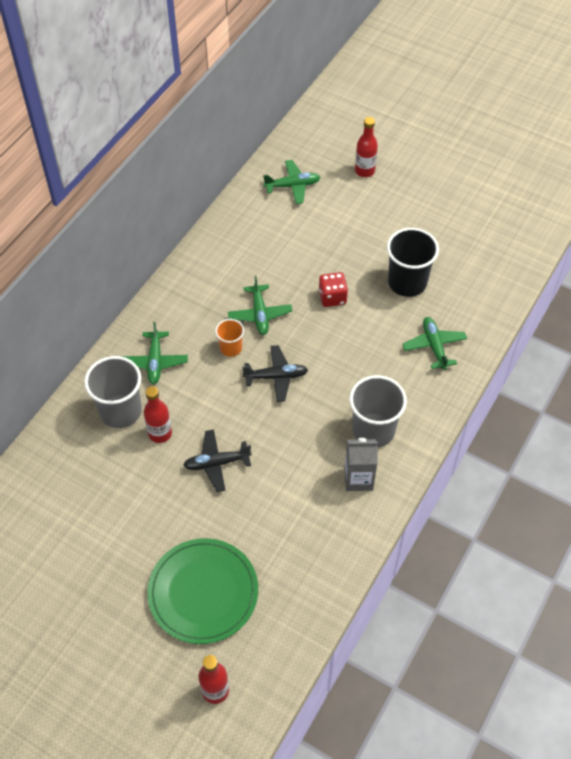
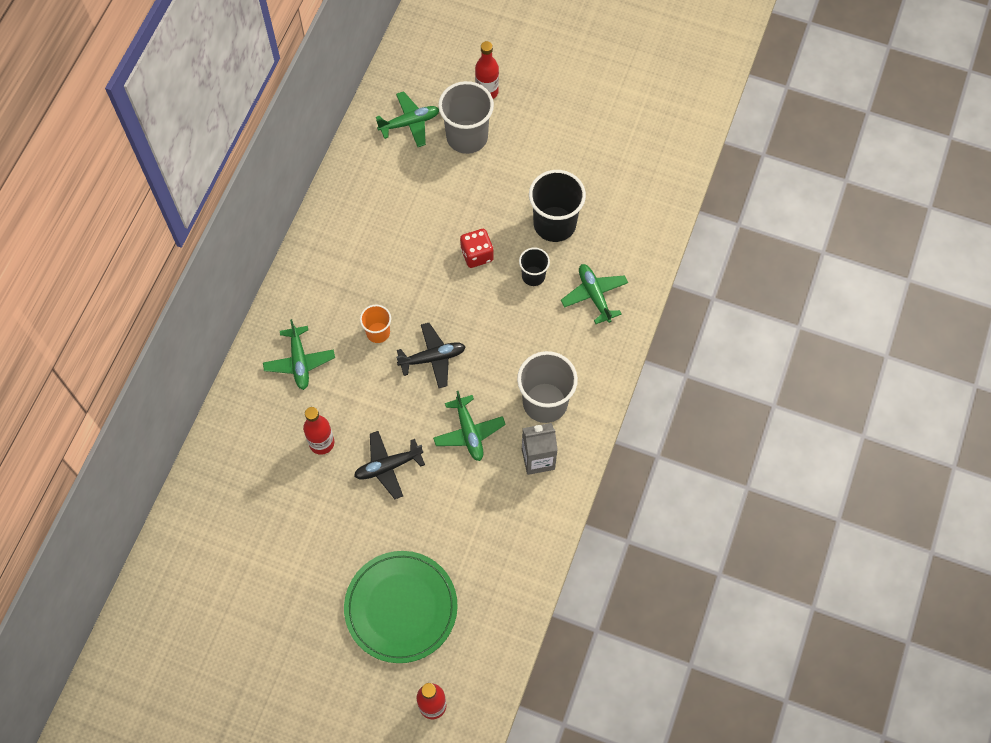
camera: 10 degrees left, 10 degrees up
grey cup [84,356,142,428] -> grey cup moved to [438,81,494,154]
green plane [228,276,292,335] -> green plane moved to [433,391,506,461]
none -> black cup [519,248,550,286]

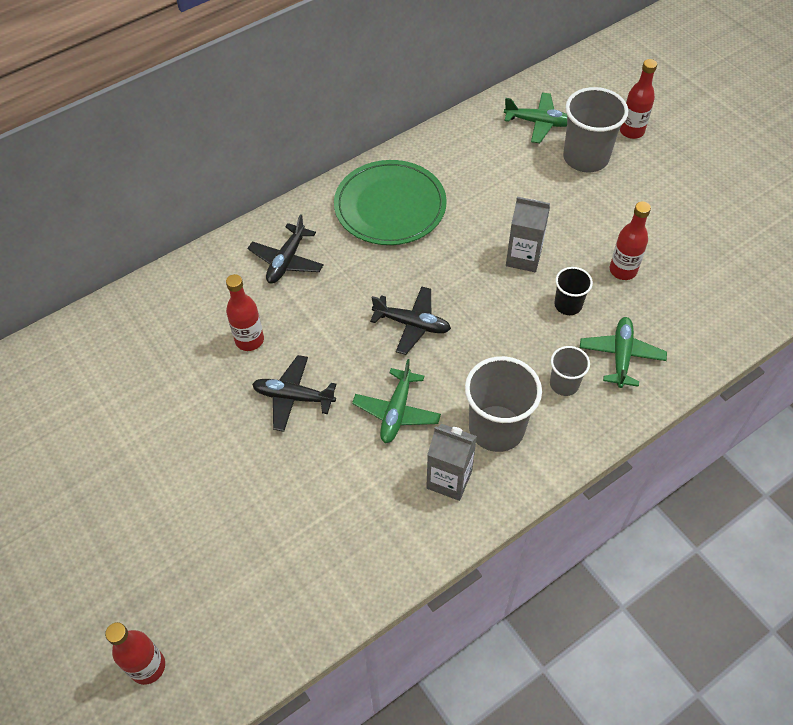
camera: 35 degrees right, 10 degrees down
green plane [263,319,335,390] -> black plane [248,214,324,284]
green plate [344,551,458,663] -> green plate moved to [334,160,447,245]
orange cup [360,305,391,343] -> none
red dice [460,229,493,268] -> grey carton [506,197,550,272]
black cup [529,170,586,242] -> red bottle [610,202,651,280]
none -> grey cup [550,346,590,396]

